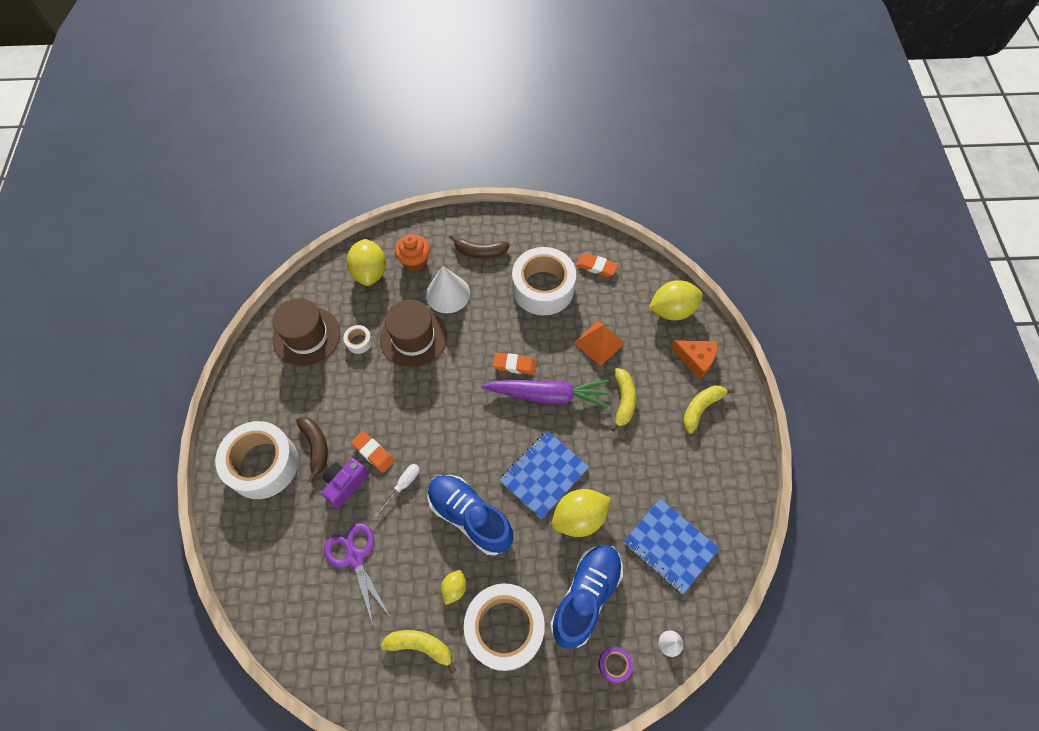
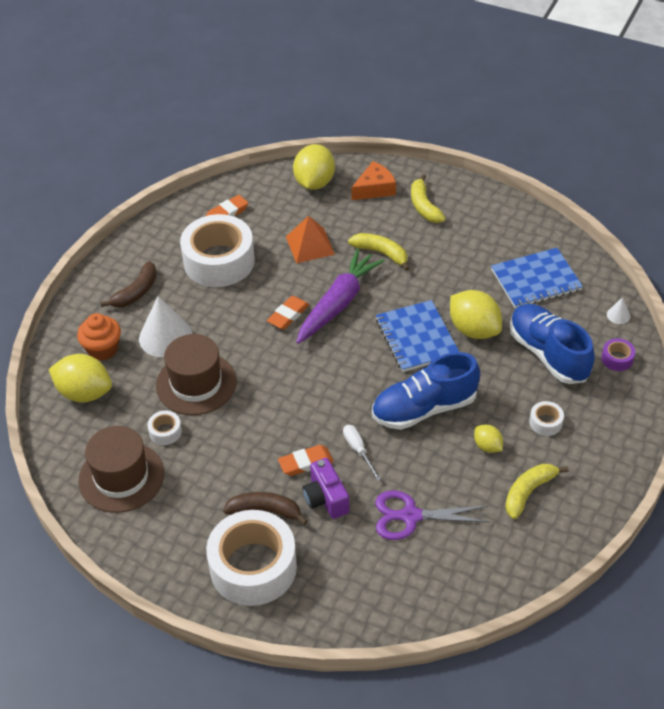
camera: 60 degrees left, 15 degrees down
white tape [464,583,545,671] -> white tape [529,401,564,436], size x0.41
yellow lemon [552,489,611,537] -> yellow lemon turned 45 degrees counterclockwise [450,290,502,339]

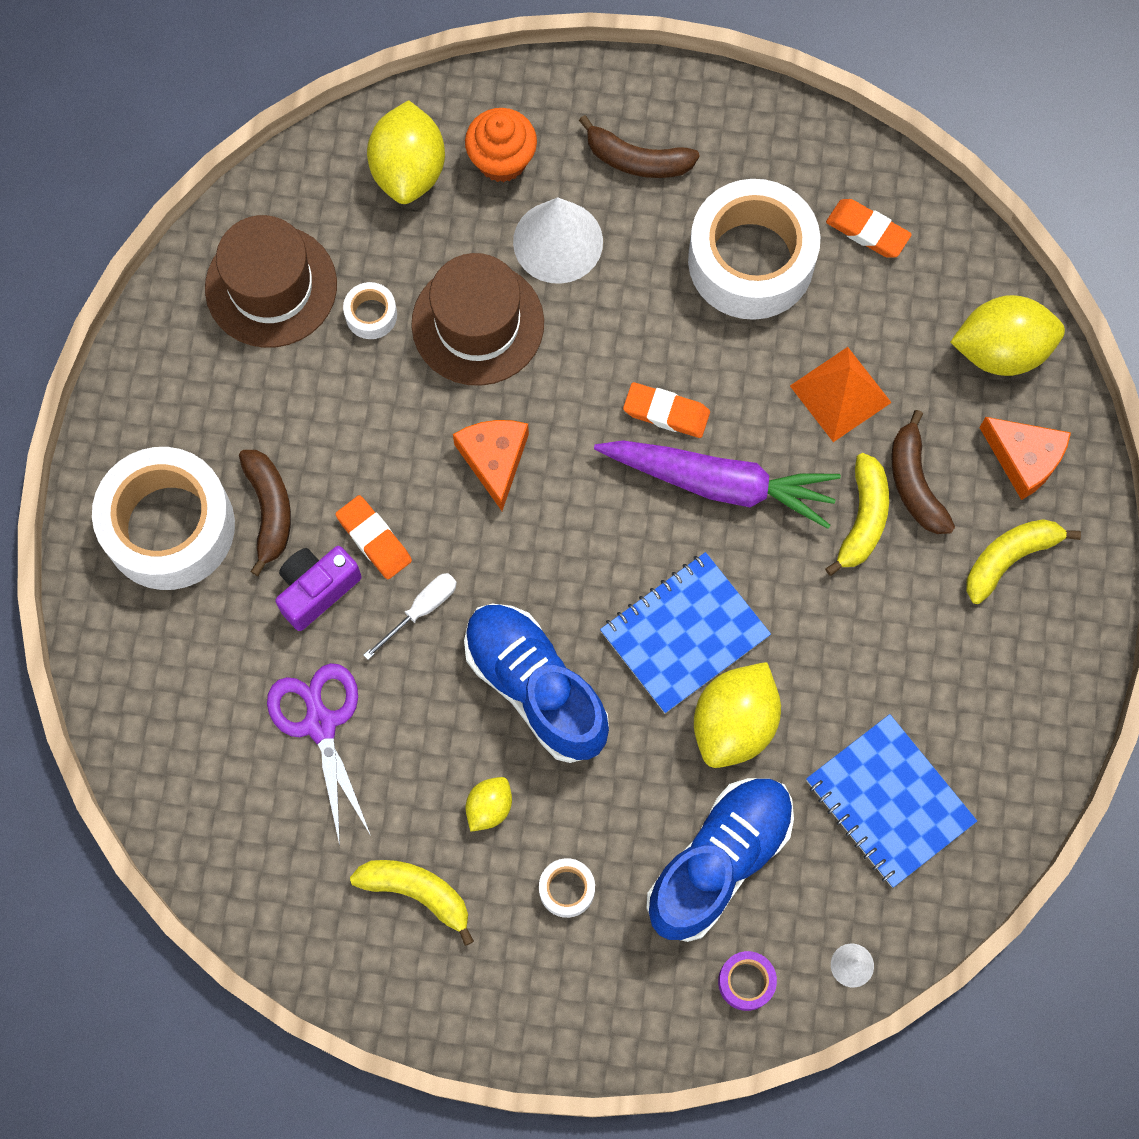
camera: 70 degrees right, 25 degrees up
none -> orange cheese [453,420,529,511]
none -> brown banana [892,410,955,534]

